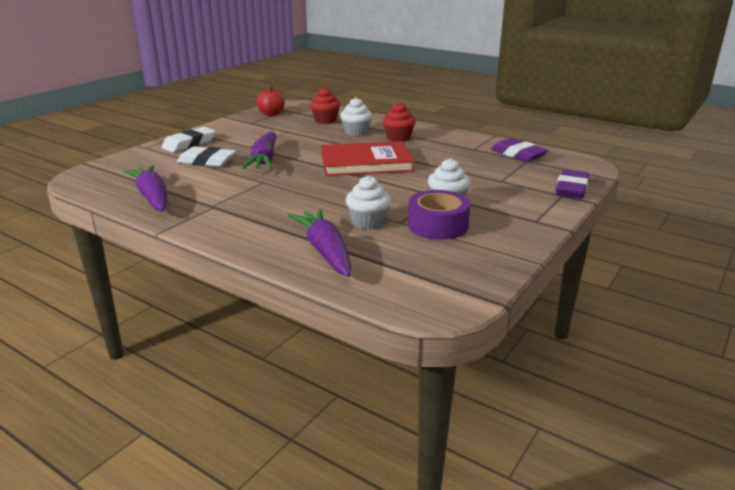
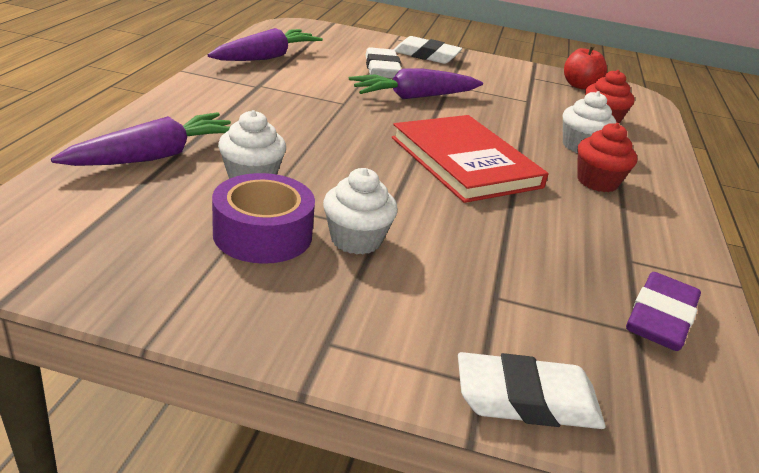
camera: 65 degrees right, 5 degrees up
purple eraser [556,169,589,199] -> white eraser [458,352,605,429]

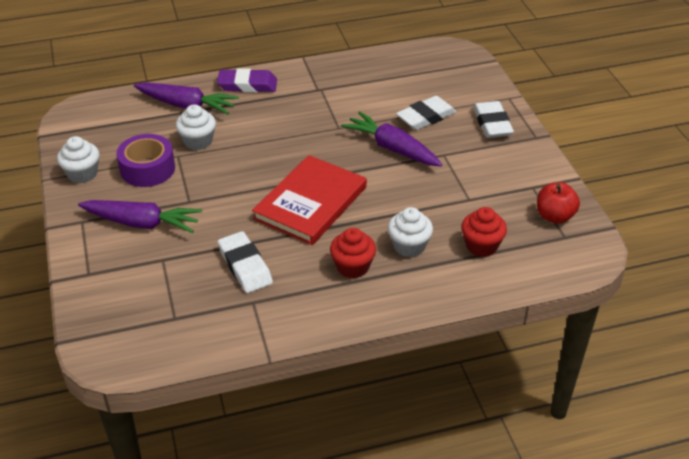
camera: 65 degrees right, 10 degrees up
purple carrot [208,28,323,61] -> purple carrot moved to [78,200,202,233]
white cupcake [323,168,398,255] -> white cupcake moved to [57,136,99,183]
white eraser [458,352,605,429] -> white eraser moved to [218,231,273,293]
purple eraser [626,272,701,351] -> purple eraser moved to [217,68,277,93]

